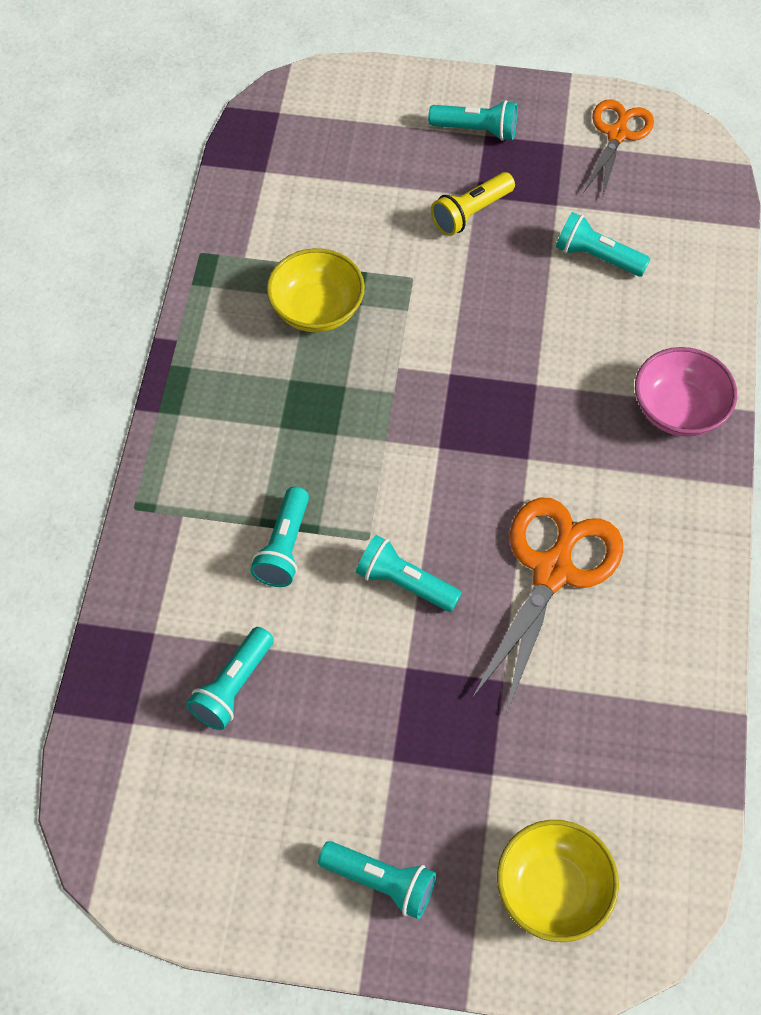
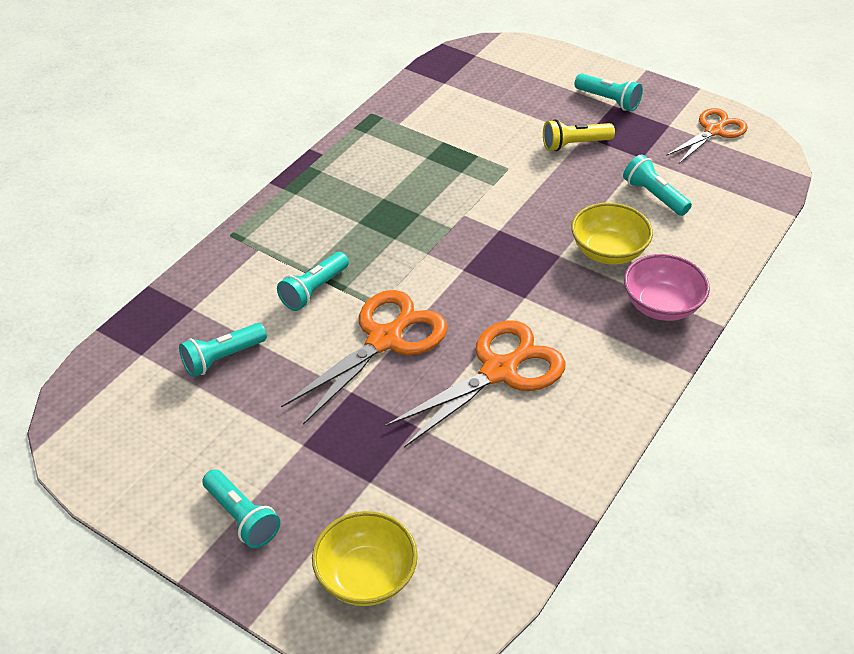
camera: 25 degrees right, 15 degrees down
yellow bowl [267,248,365,332] -> yellow bowl moved to [571,203,653,265]
turquoise flashlight [356,535,462,612] -> orange scissors [281,290,447,425]

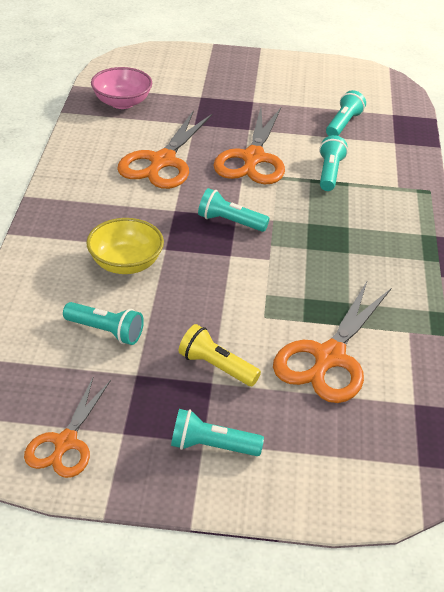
camera: 150 degrees right, 5 degrees down
turquoise flashlight [202,469,280,548] -> turquoise flashlight moved to [198,188,270,232]
yellow bowl [312,511,418,606] -> none
yellow flashlight [543,119,615,151] -> yellow flashlight turned 105 degrees counterclockwise [179,324,261,386]
pink bowl [624,254,710,321] -> pink bowl moved to [91,67,153,109]
none -> orange scissors [273,282,391,403]

